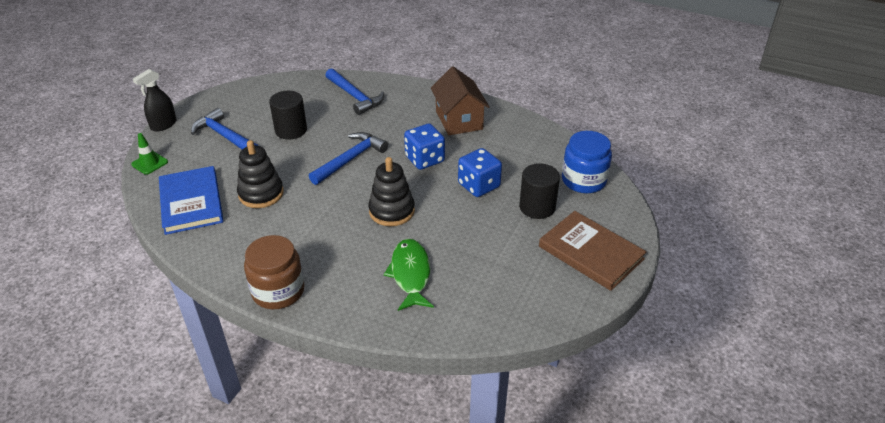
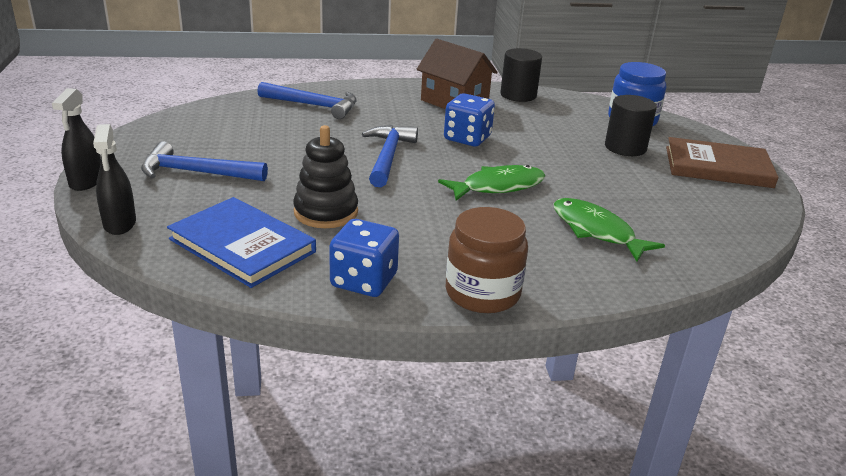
camera: 35 degrees left, 10 degrees down
green traffic cone [131,133,168,175] -> black spray bottle [93,124,136,235]
black cylinder [269,91,307,140] -> black cylinder moved to [500,48,542,102]
black stacking toy [368,157,415,226] -> green fish [438,165,545,201]
blue dice [458,148,502,197] -> blue dice moved to [329,219,399,297]

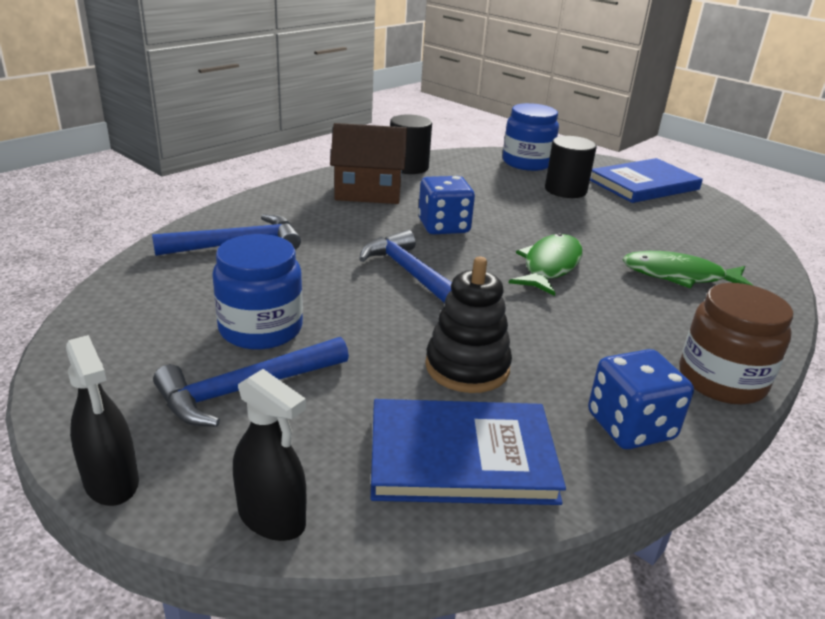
camera: 40 degrees left, 0 degrees up
brown book [666,137,779,188] -> blue book [590,158,703,203]
none -> blue jar [212,234,303,349]

